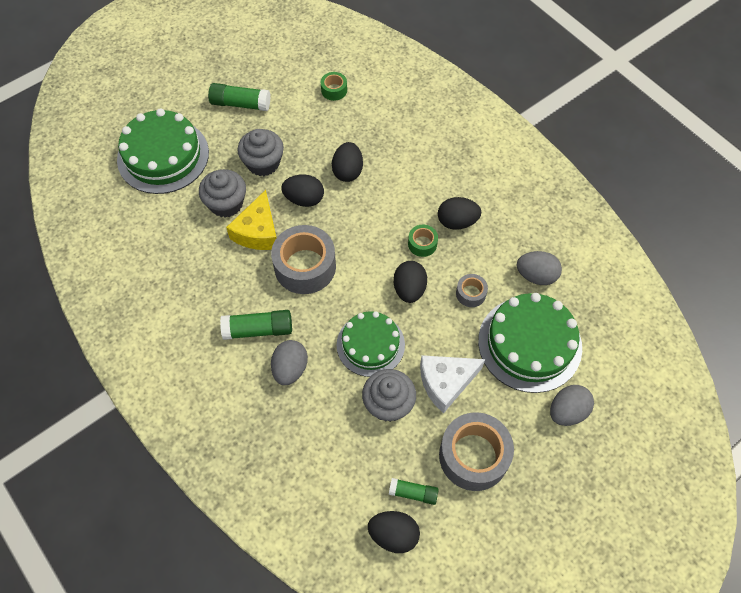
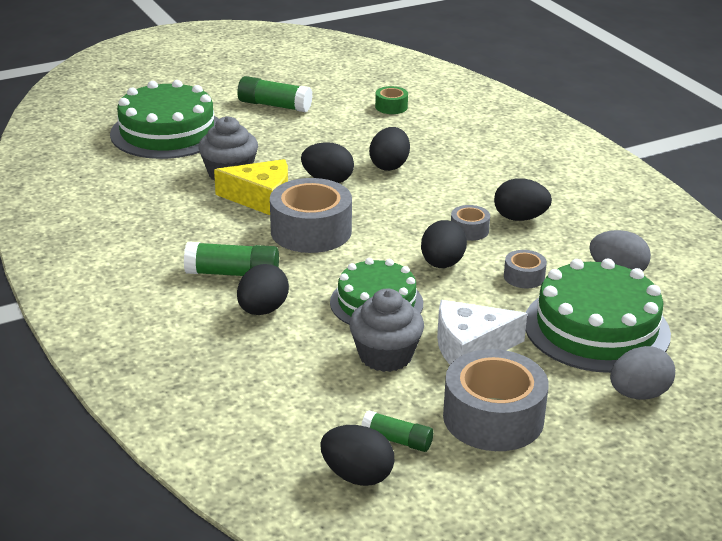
camera: 10 degrees right, 30 degrees down
yellow cheese [226,190,277,250] -> yellow cheese turned 105 degrees counterclockwise [214,159,288,215]
grey cupcake [237,129,284,176] -> none
grey egg [271,340,308,385] -> black egg [237,264,289,315]
green tape [408,225,438,257] -> grey tape [451,205,490,241]

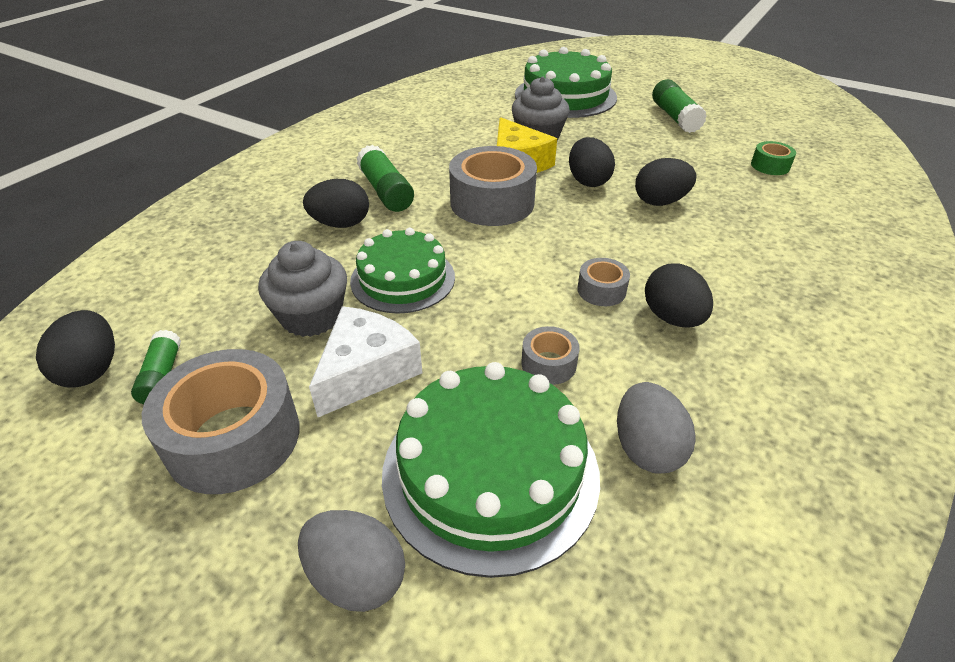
camera: 60 degrees right, 10 degrees up
black egg [421,220,467,268] -> none
white cheese [437,300,527,365] -> white cheese turned 75 degrees clockwise [309,306,422,417]

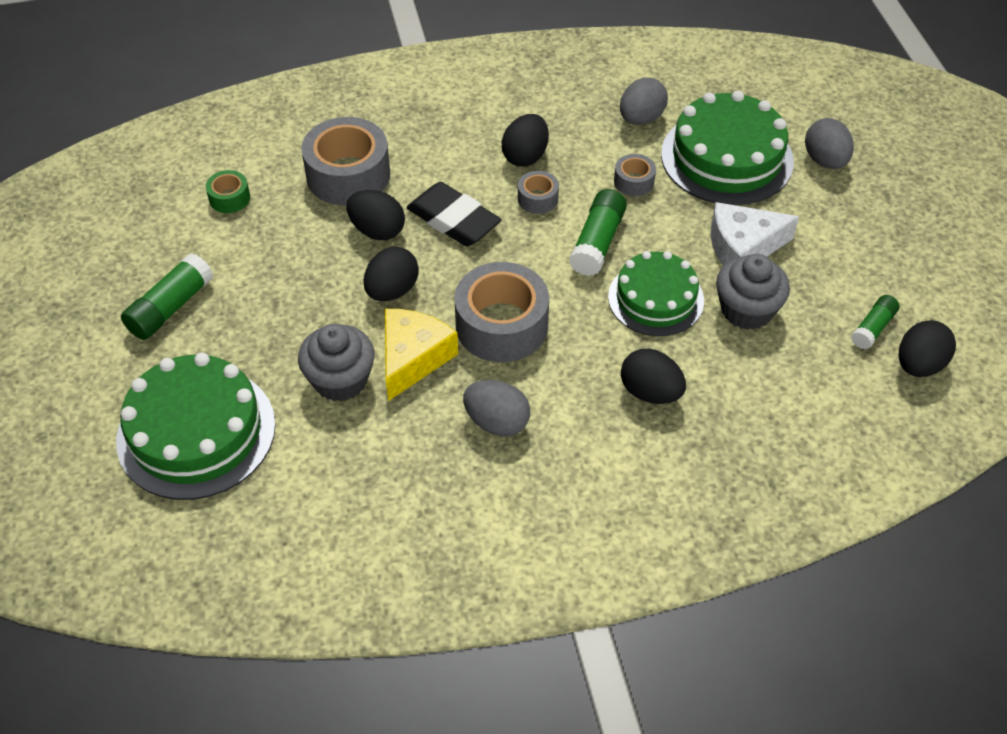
camera: 135 degrees left, 10 degrees up
grey tape [142,349,300,494] -> grey tape moved to [301,117,390,205]
green glue stick [357,145,414,212] -> green glue stick moved to [569,189,627,276]
none -> black eraser [407,182,502,246]
none -> grey egg [463,380,530,436]

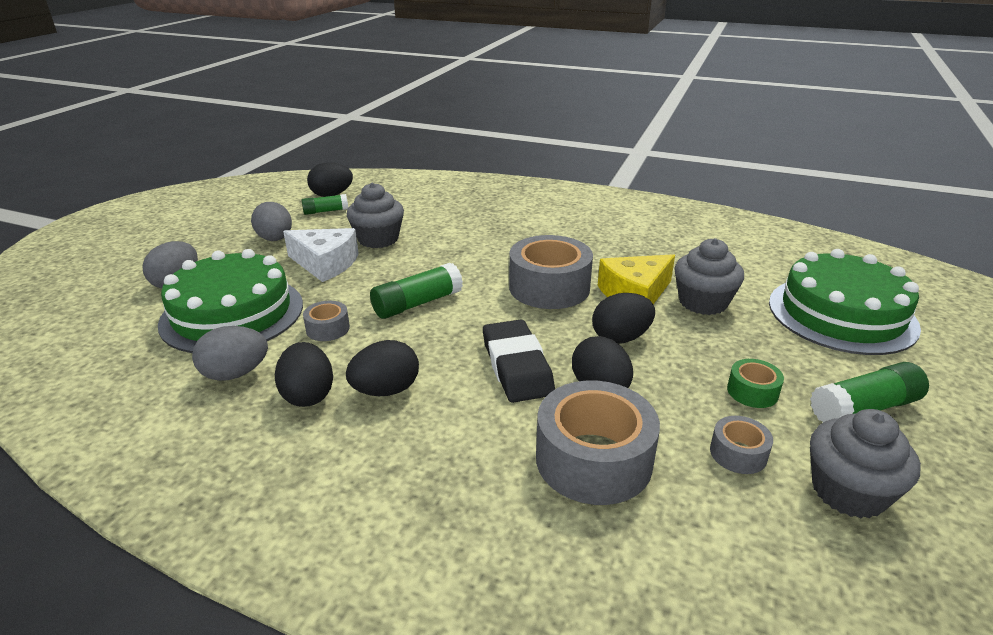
camera: 145 degrees left, 20 degrees down
green tape [206,170,250,213] -> green tape moved to [727,359,784,408]
grey egg [463,380,530,436] -> grey egg moved to [251,202,292,241]
grey tape [518,171,559,214] -> grey tape moved to [710,416,773,474]
green cake [608,251,704,336] -> none
black egg [621,349,686,404] -> black egg moved to [275,342,333,407]
none -> grey cupcake [810,409,921,519]

